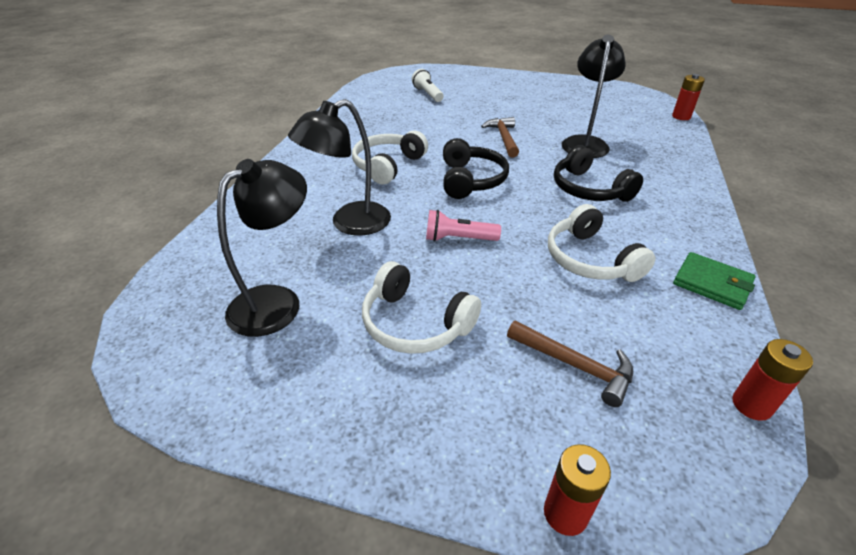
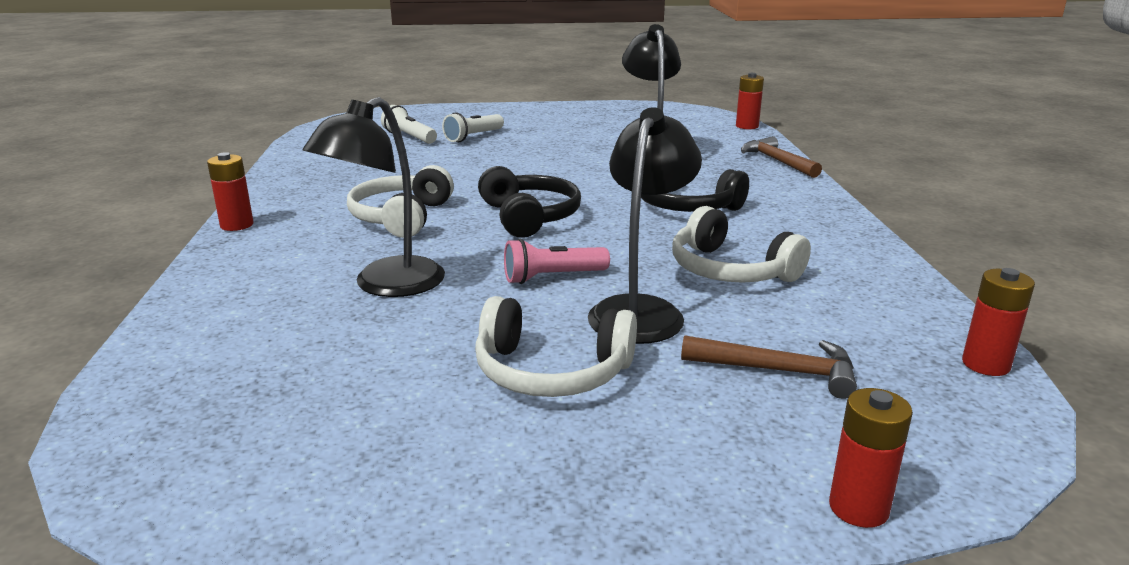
camera: 20 degrees left, 15 degrees down
black lamp [217,159,307,337] -> black lamp moved to [588,107,702,344]
brown hammer [481,117,519,158] -> brown hammer moved to [741,136,822,178]
green wallet [673,252,755,310] -> none
none -> red battery [207,152,254,231]
none -> white flashlight [442,112,504,142]

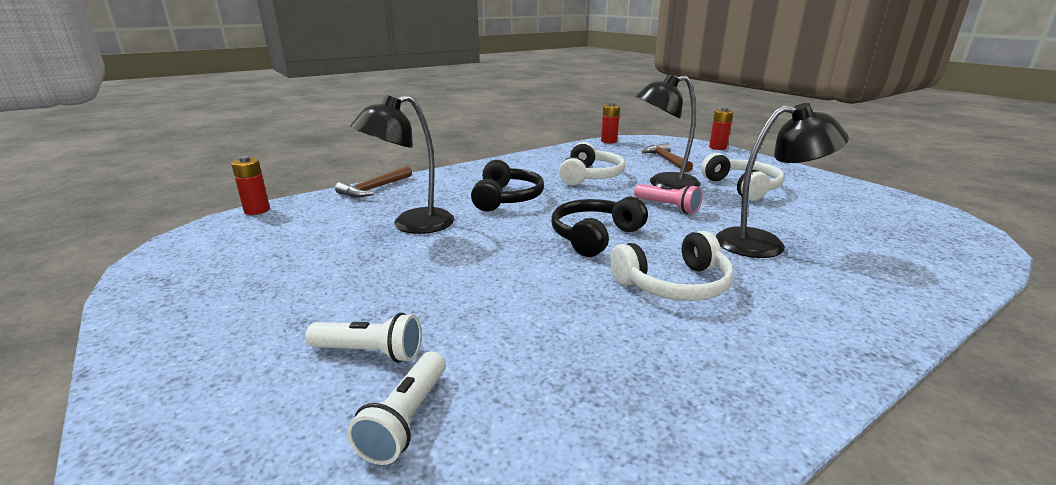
camera: 120 degrees left, 0 degrees up
red battery [207,152,254,231] -> none

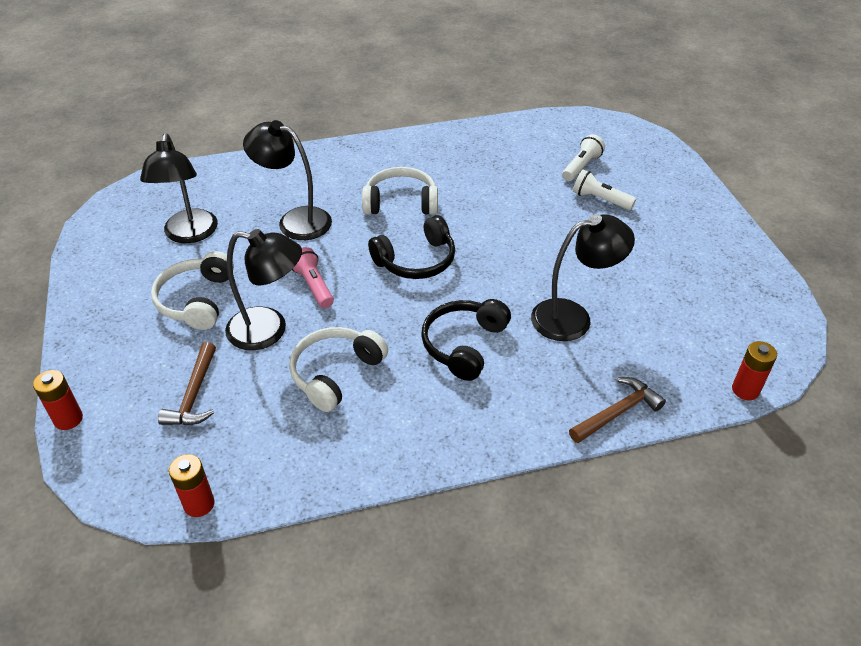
camera: 160 degrees left, 20 degrees up
none -> black lamp [140,133,218,243]

